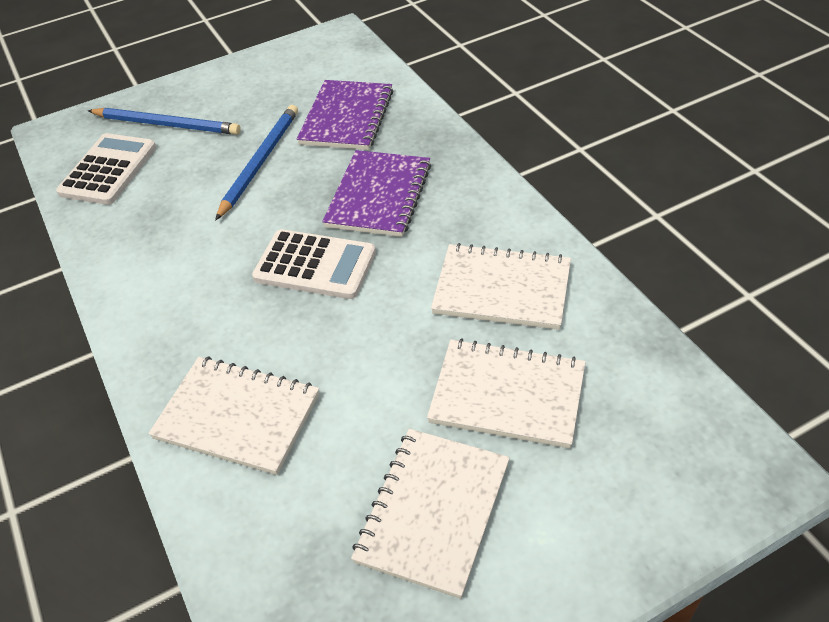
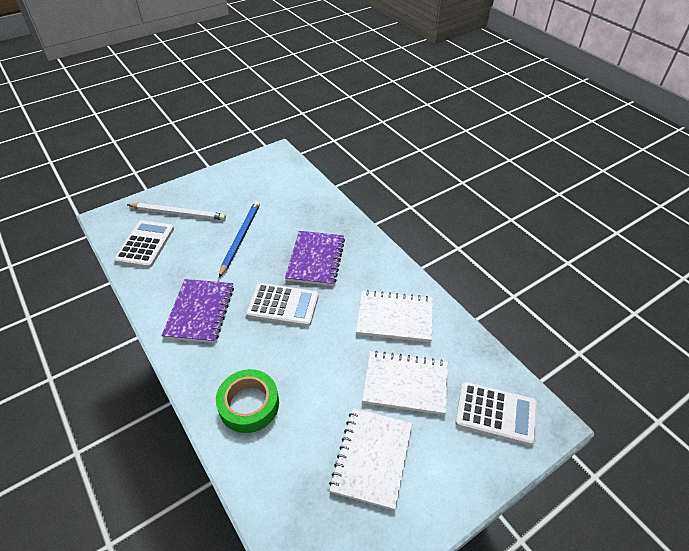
camera: 10 degrees left, 0 degrees up
blue pencil [88,108,241,135] -> white pencil [127,203,226,220]
white notebook [148,357,319,475] -> green tape [216,369,279,433]
purple notebook [297,80,393,150] -> purple notebook moved to [161,279,234,343]
none -> white calculator [455,382,537,446]

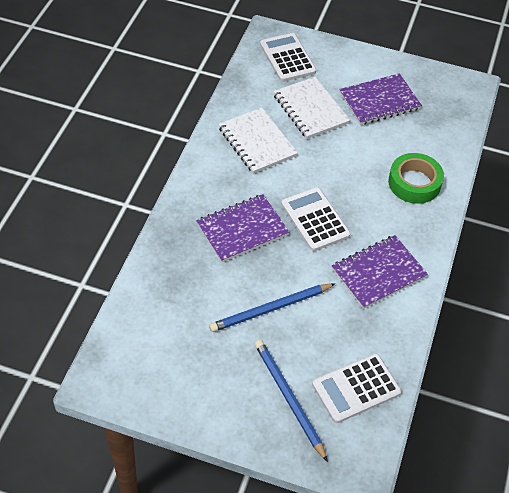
camera: 130 degrees left, 5 degrees up
white pencil [127,203,226,220] -> blue pencil [255,340,328,462]
white notebook [329,408,413,510] -> purple notebook [339,73,422,125]

